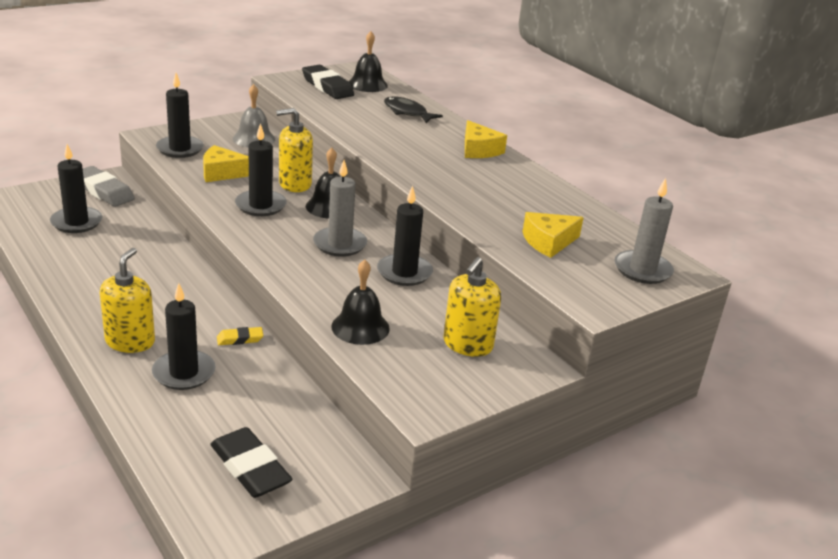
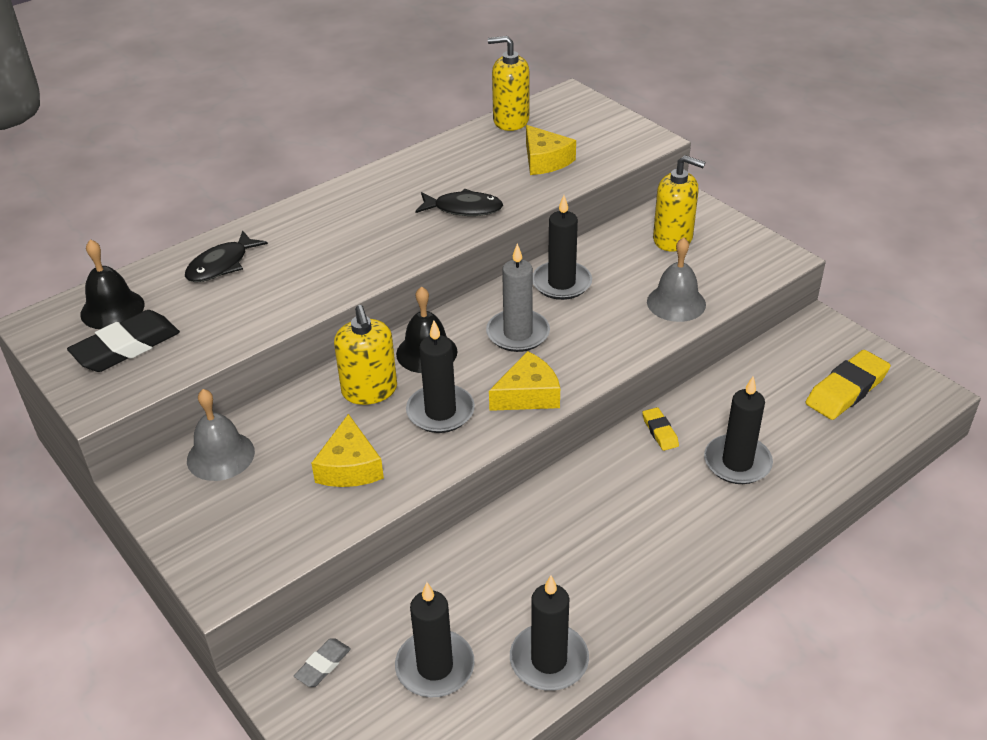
camera: 90 degrees left, 10 degrees up
grey eraser [83,166,135,207] -> grey eraser [294,638,351,687], size x0.52
yellow soap dispenser [100,248,155,353] -> yellow soap dispenser moved to [488,36,529,131]
black candle [156,73,204,158] -> black candle moved to [510,575,589,691]
black eraser [210,427,292,498] -> yellow eraser [806,350,891,420]
black bell [331,260,390,345] -> grey bell [647,237,706,322]
yellow cheese [465,120,507,158] -> yellow cheese moved to [489,351,560,411]
grey candle [614,178,674,284] -> none
none -> black fish [415,189,503,216]

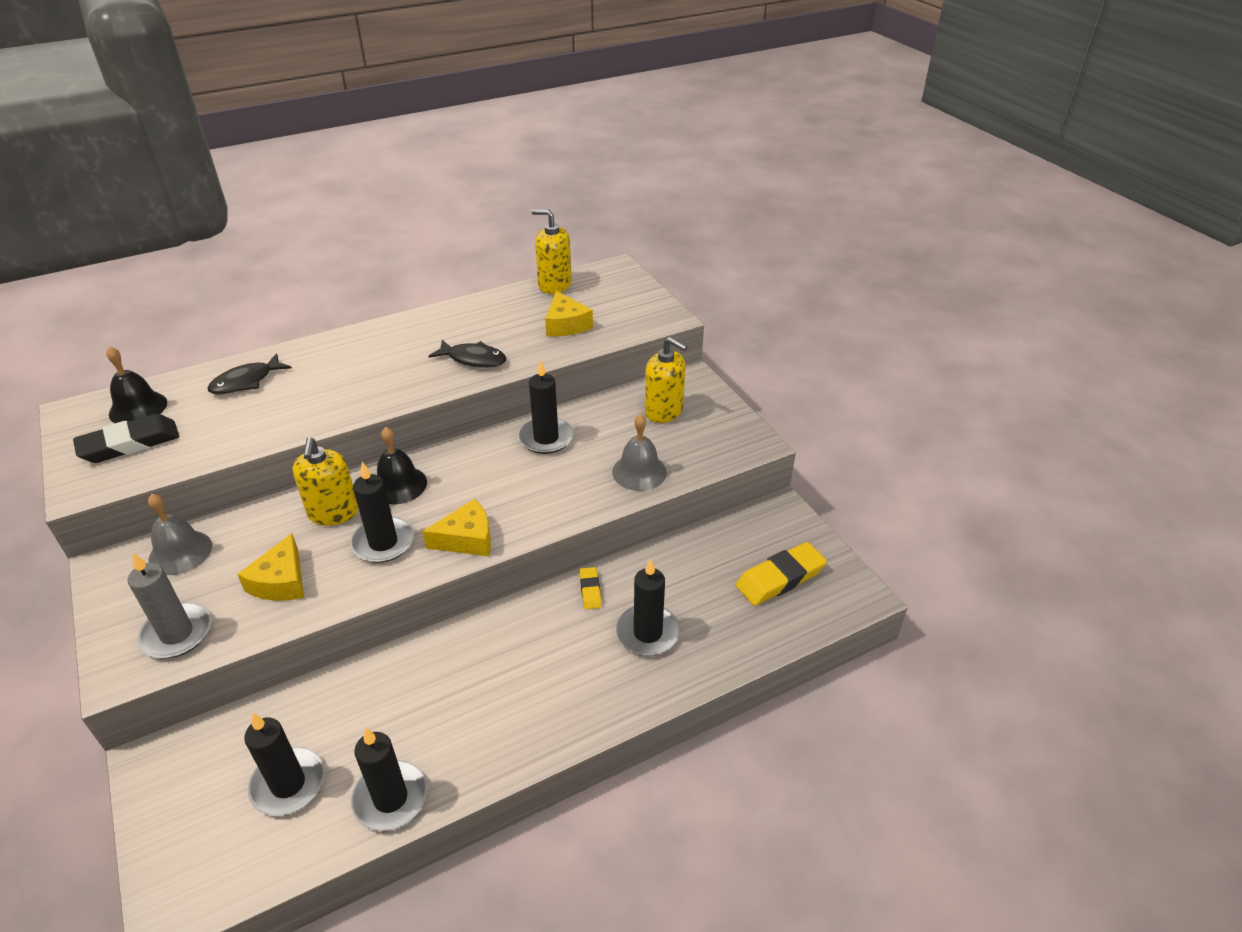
camera: 10 degrees right, 0 degrees up
grey eraser [294,638,351,687] -> none
grey candle [486,243,550,352] -> grey candle moved to [128,553,211,658]

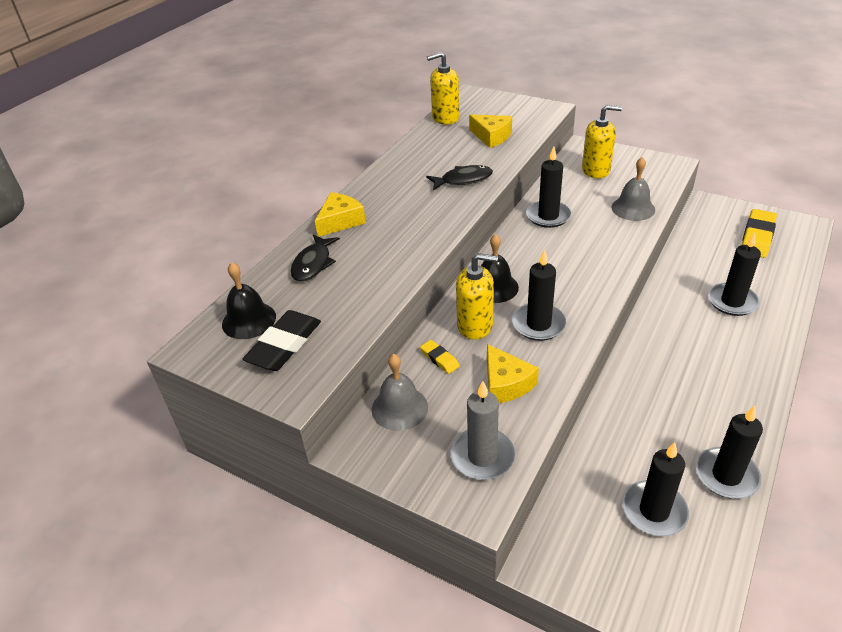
camera: 30 degrees left, 0 degrees up
yellow soap dispenser [292,437,358,526] -> yellow soap dispenser turned 45 degrees counterclockwise [456,253,498,340]
yellow cheese [422,499,491,556] -> yellow cheese moved to [315,192,366,237]
yellow eraser [580,567,602,610] -> yellow eraser moved to [420,340,460,374]

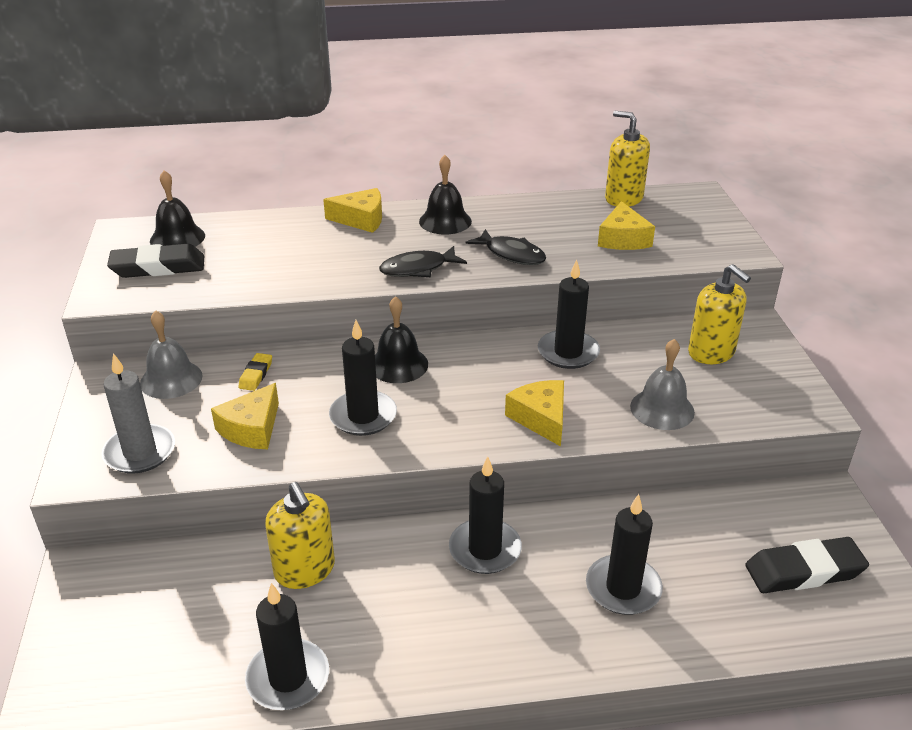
camera: 50 degrees right, 5 degrees down
black fish [291,235,340,282] -> black fish moved to [379,246,467,277]
yellow soap dispenser [456,253,498,340] -> yellow soap dispenser moved to [265,482,335,589]
black candle [622,442,689,536] -> black candle moved to [449,456,522,574]
yellow eraser [742,209,777,258] -> black eraser [745,537,869,593]
none -> black bell [419,155,472,235]
none -> yellow cheese [505,380,564,446]

